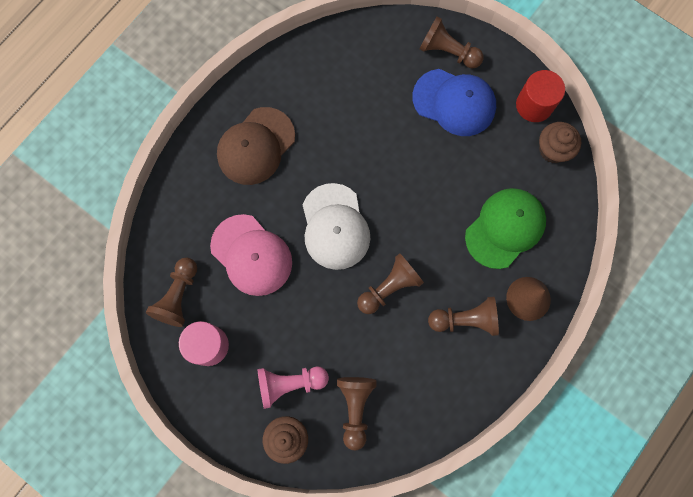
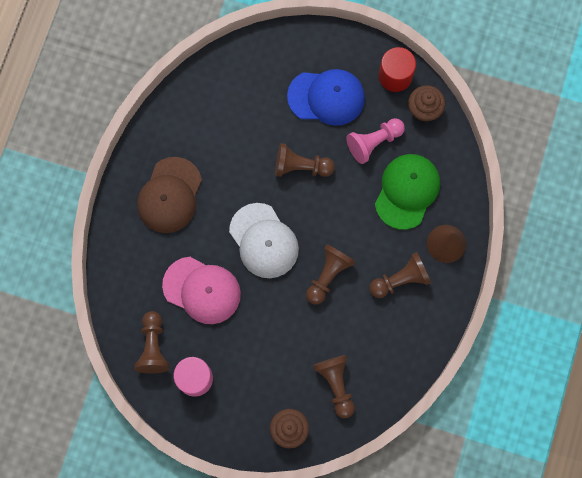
camera: 20 degrees left, 0 degrees up
pink pawn [257,366,329,409] -> pink pawn moved to [346,118,405,164]
brown pawn [419,16,483,69] -> brown pawn moved to [275,143,335,177]

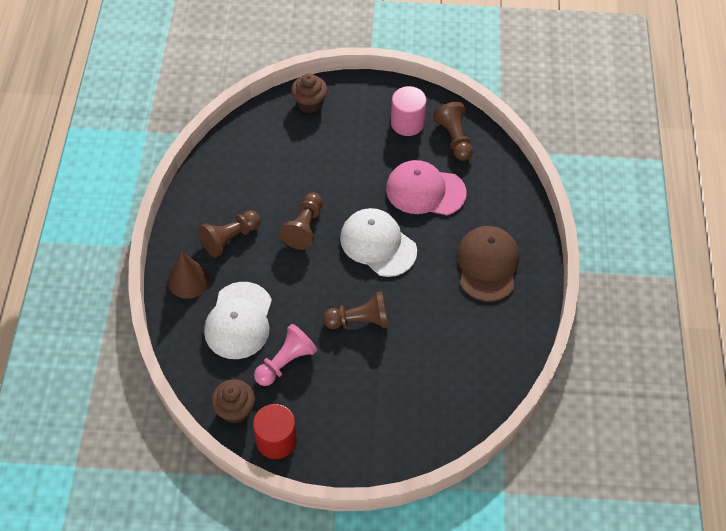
camera: 165 degrees right, 20 degrees down
blue cap [287,69,365,126] -> none
brown pawn [313,355,355,418] -> none
green cap [375,154,440,230] -> white cap [204,282,272,359]

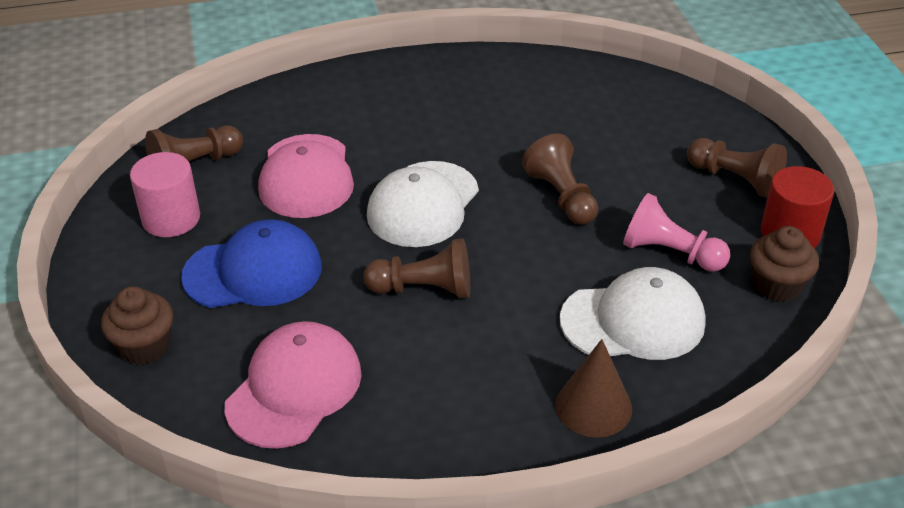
camera: 105 degrees left, 15 degrees down
brown pawn [199,210,261,257] -> brown pawn moved to [687,138,787,198]
brown cap [457,226,519,302] -> none
none -> blue cap [181,219,322,308]
none -> pink cap [225,321,362,449]

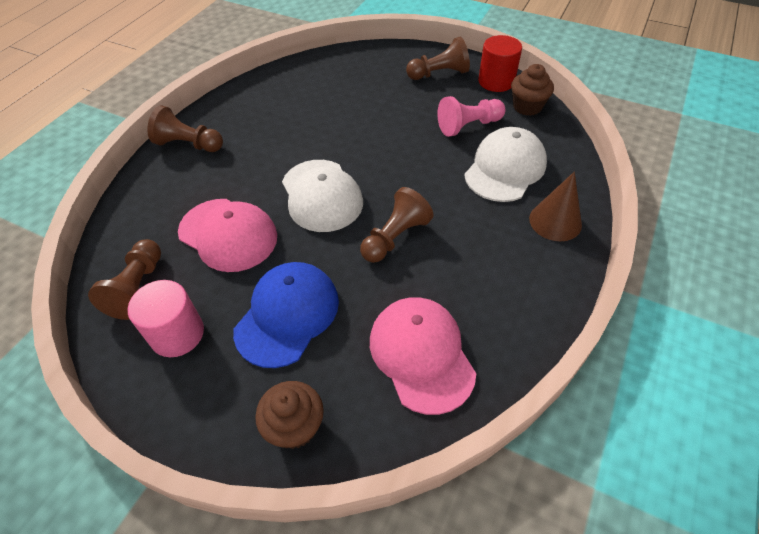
camera: 50 degrees left, 10 degrees up
brown pawn [522,134,598,225] -> brown pawn moved to [147,105,223,152]

